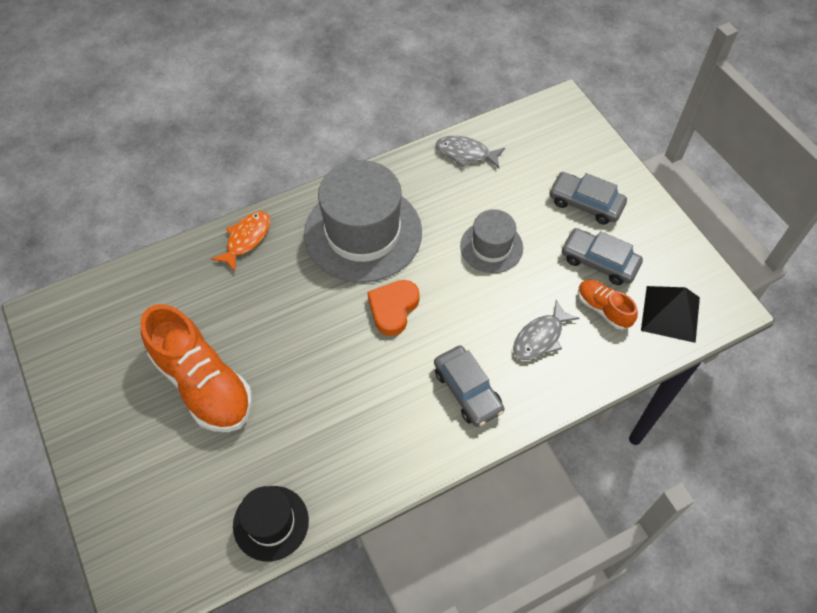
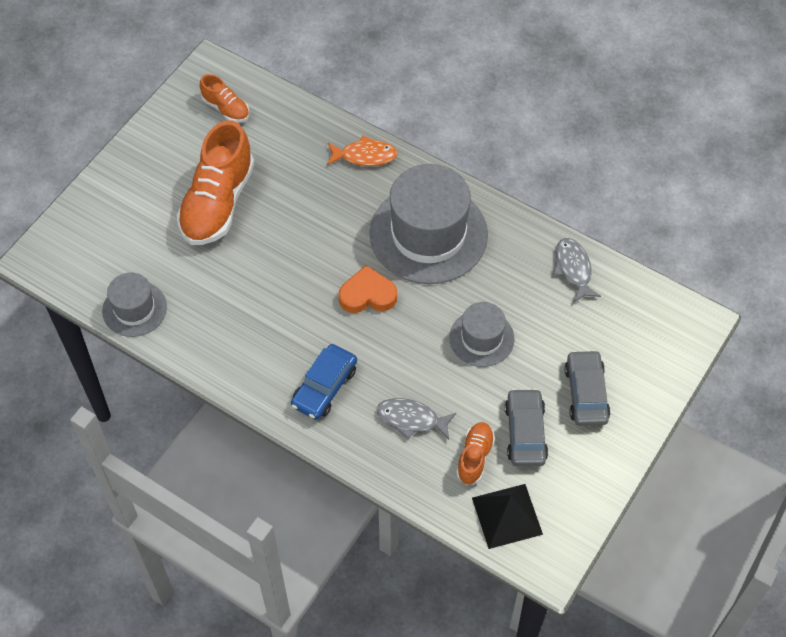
camera: 60 degrees right, 0 degrees up
black hat [233,486,309,561] -> grey hat [102,272,167,337]
grey car [434,345,505,427] -> blue car [291,344,357,420]
none -> orange shoe [200,74,249,123]

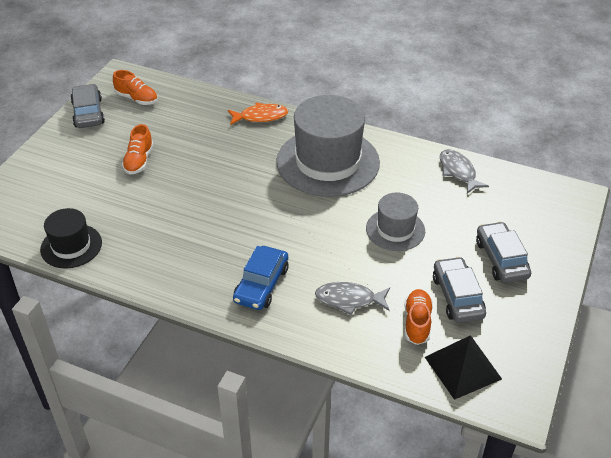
camera: 10 degrees left, 15 degrees down
grey hat [102,272,167,337] -> black hat [40,208,102,269]
orange shoe [177,120,254,245] -> orange shoe [122,124,154,174], size x0.50
orange heart [338,265,397,313] -> none
none -> grey car [70,84,105,128]

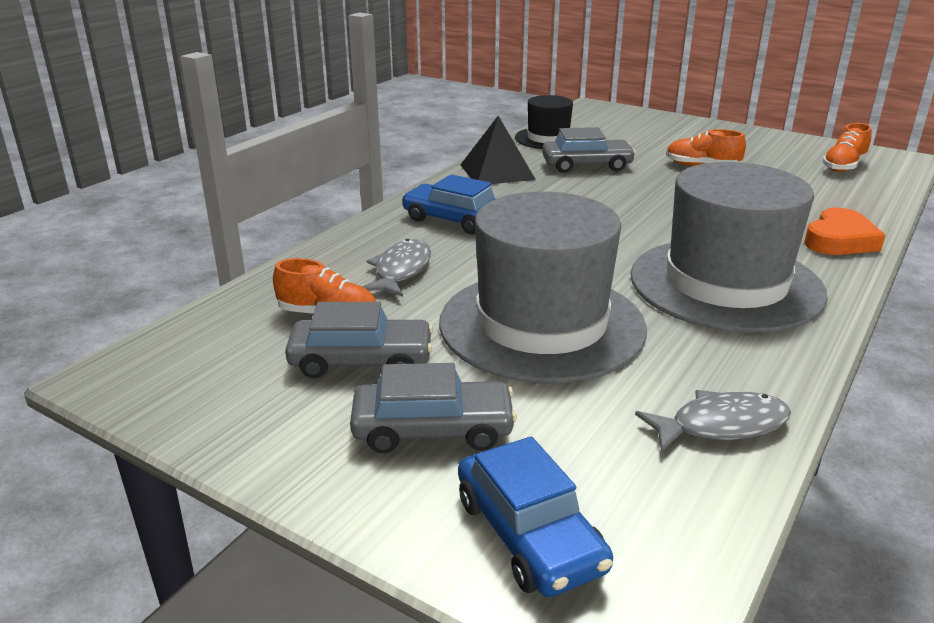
camera: 100 degrees right, 15 degrees down
grey car [70,84,105,128] -> grey car moved to [542,127,636,173]
orange fish [228,102,288,125] -> orange heart [804,207,885,255]
grey hat [366,193,425,251] -> grey hat [439,192,647,383], size x1.90
black pyramid [425,335,502,400] -> black pyramid moved to [460,116,536,184]
none -> blue car [458,436,613,597]

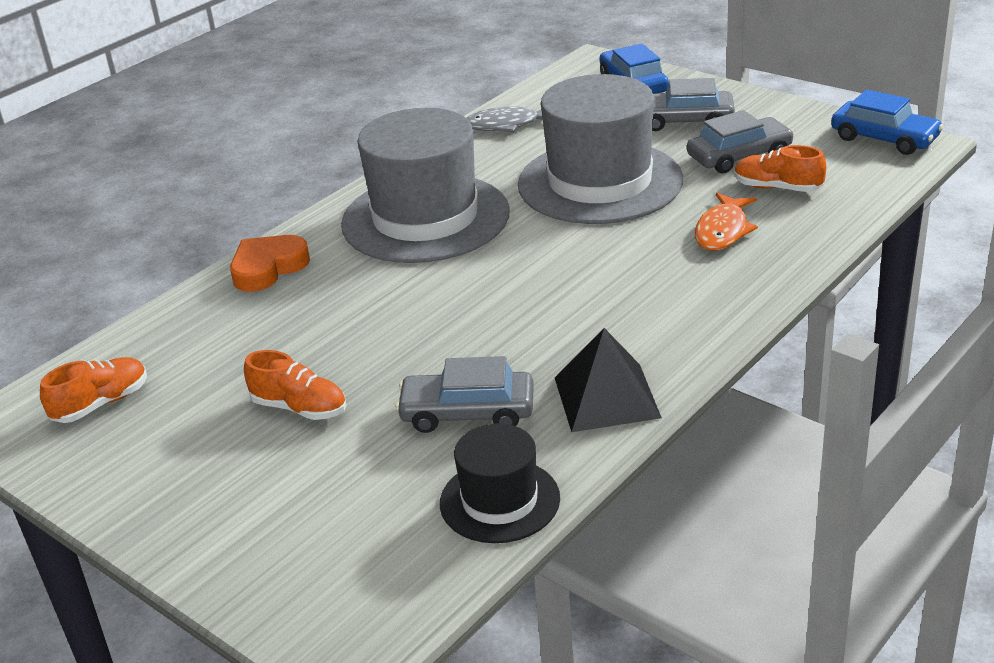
camera: 170 degrees left, 5 degrees up
grey car [285,302,433,379] -> grey car turned 150 degrees clockwise [687,110,794,173]
grey fish [361,239,431,297] -> orange fish [695,193,758,251]
blue car [401,174,495,234] -> blue car moved to [831,89,944,155]

